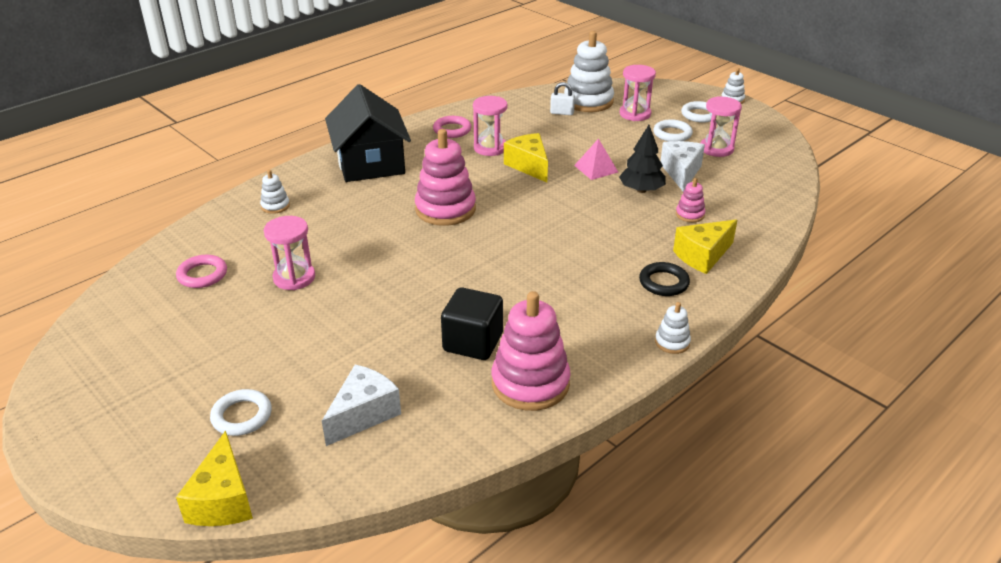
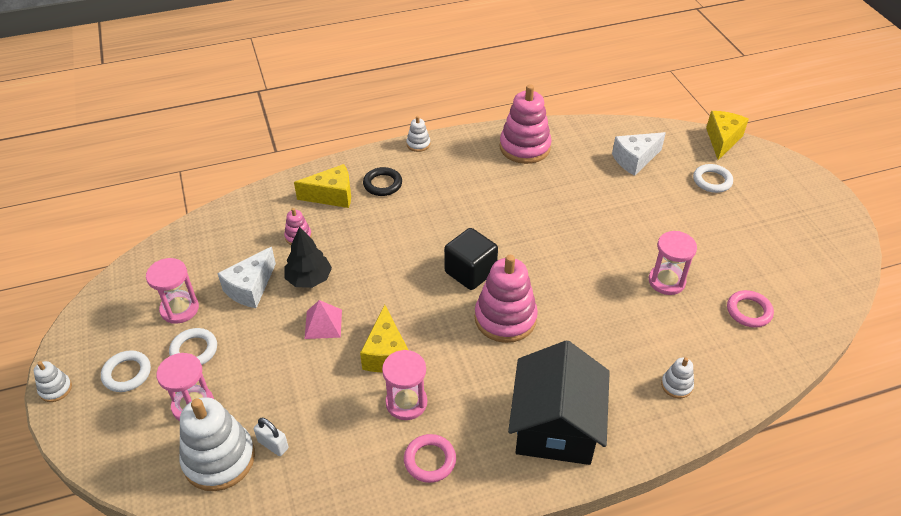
camera: 155 degrees left, 10 degrees up
black cube [441,287,503,360] -> black cube moved to [444,228,498,290]

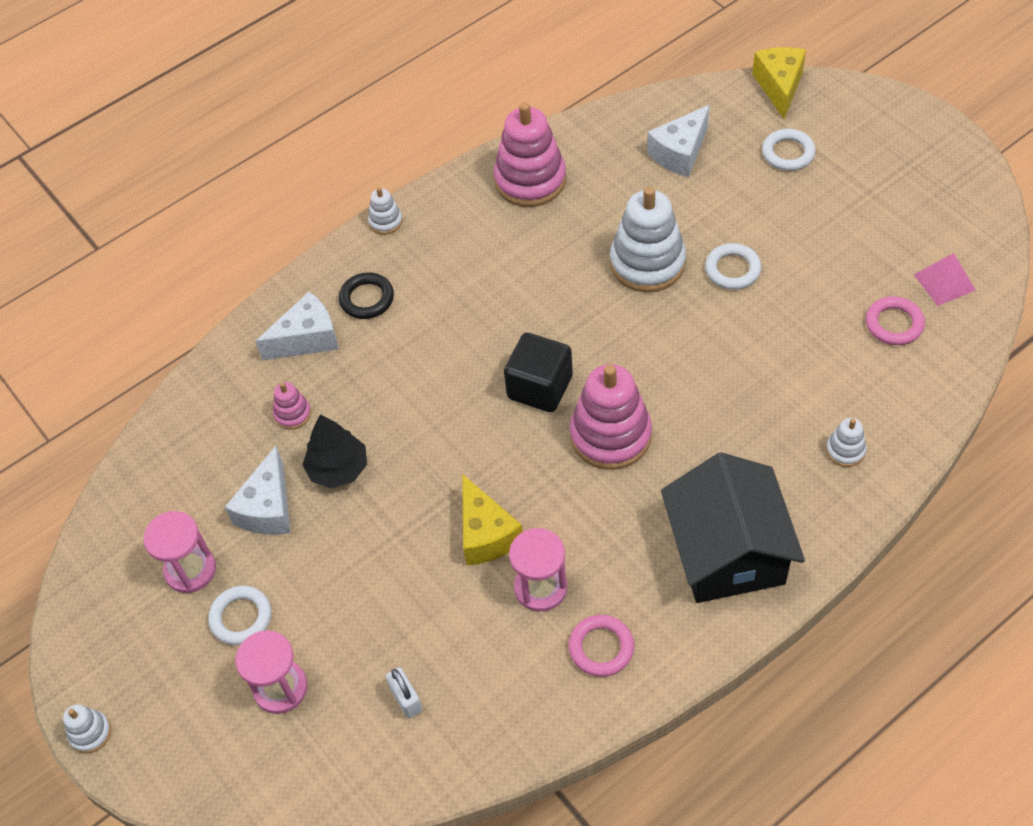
camera: 15 degrees left, 10 degrees up
white ring [101,350,151,392] -> white ring moved to [705,243,761,290]
white stacking toy [180,397,255,491] -> white stacking toy moved to [610,186,686,292]
white padlock [254,418,289,456] -> white padlock turned 45 degrees clockwise [386,667,422,718]
yellow cheese [294,164,351,208] -> white cheese [255,291,338,361]
pink pyramid [305,300,342,339] -> pink pyramid moved to [914,253,976,306]
pink hourglass [649,231,697,295] -> none

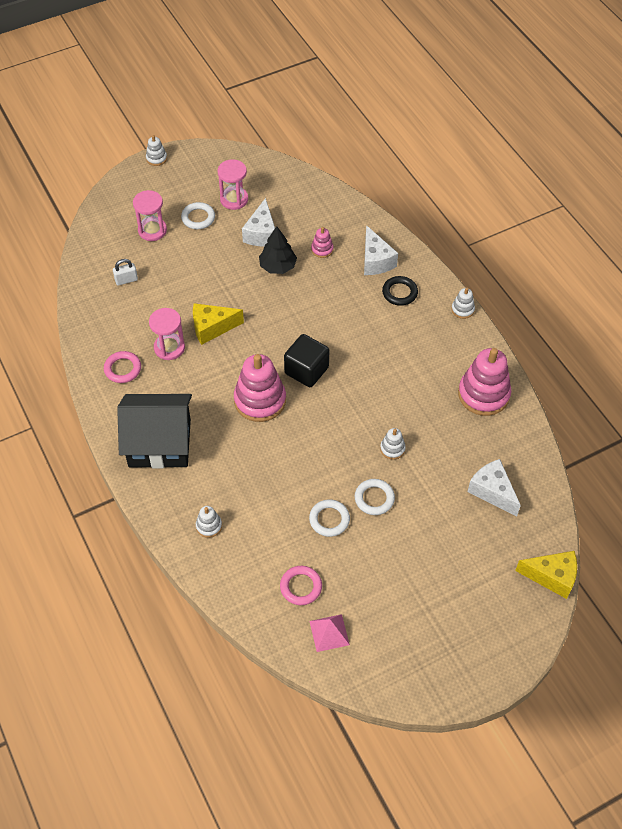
camera: 95 degrees right, 0 degrees up
white cheese [225,446,291,535] -> white cheese turned 105 degrees counterclockwise [242,198,275,247]
white stacking toy [610,186,686,292] -> white stacking toy [380,428,406,460], size x0.47
white ring [762,129,816,171] -> white ring moved to [309,499,350,537]

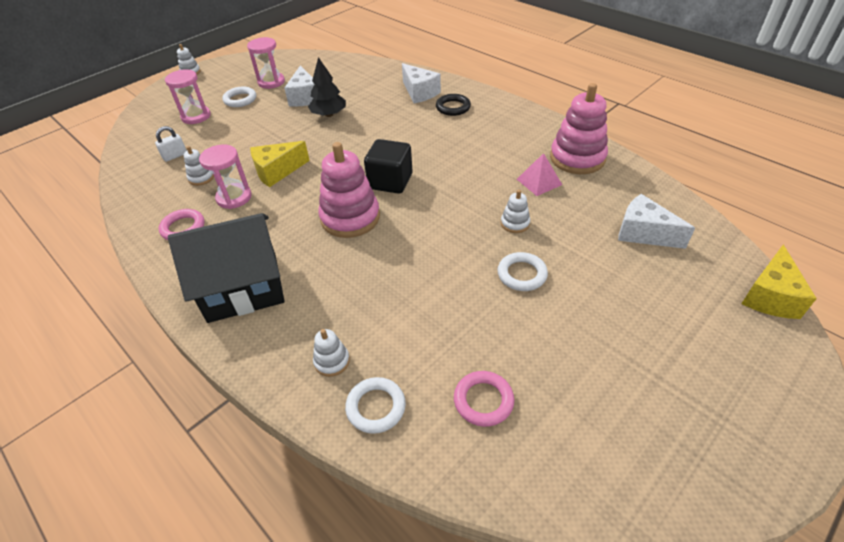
camera: 15 degrees left, 10 degrees down
white ring [309,499,350,537] -> white ring moved to [345,377,406,434]
pink pyramid [309,614,350,652] -> pink pyramid moved to [517,153,562,196]
pink stacking toy [311,227,334,258] -> none
white stacking toy [451,288,475,319] -> white stacking toy moved to [184,146,214,186]
yellow cheese [515,551,577,599] -> yellow cheese turned 120 degrees clockwise [741,245,817,319]

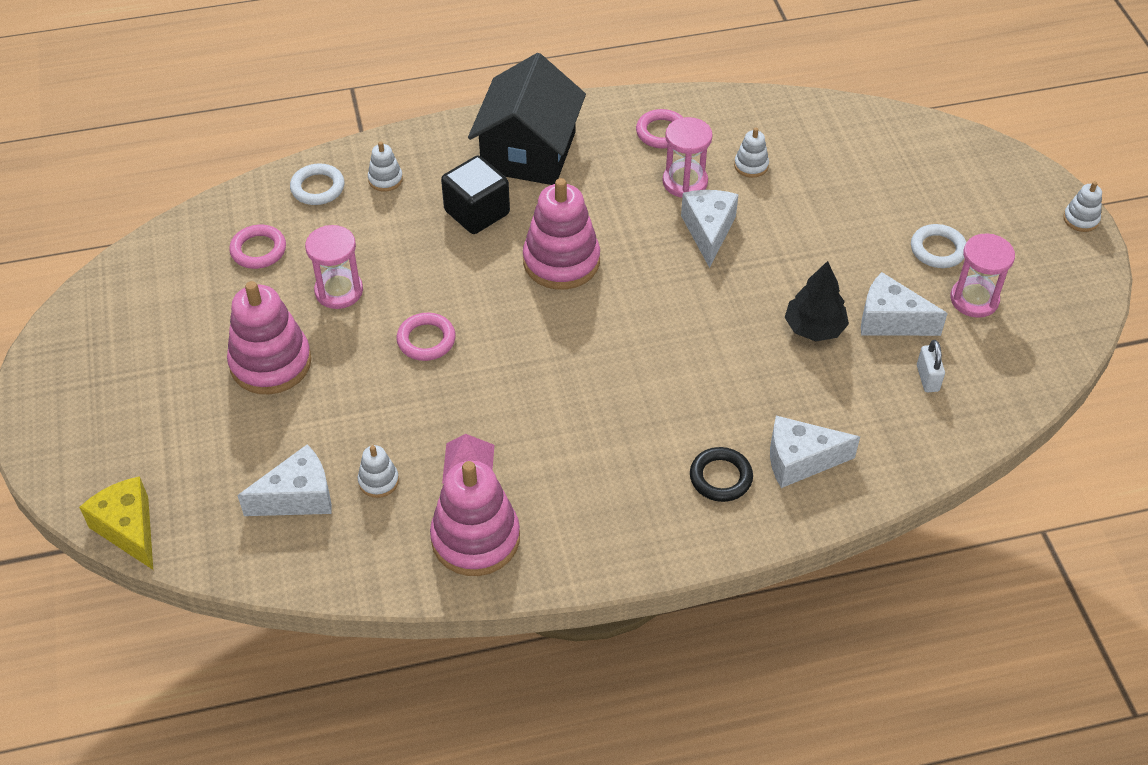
camera: 120 degrees right, 5 degrees up
white padlock [155,126,187,162] -> white padlock moved to [917,340,945,392]
pink hourglass [165,69,211,124] -> pink hourglass moved to [305,225,363,309]
yellow cheese [250,141,310,187] -> white cheese [681,190,739,268]
black cube [364,139,412,194] -> black cube moved to [441,156,510,234]
white ring [497,252,548,291] -> none
white stacking toy [501,190,530,233] -> white stacking toy moved to [358,445,399,498]
none -> pink stacking toy [227,281,312,394]
none -> pink ring [397,313,456,361]

